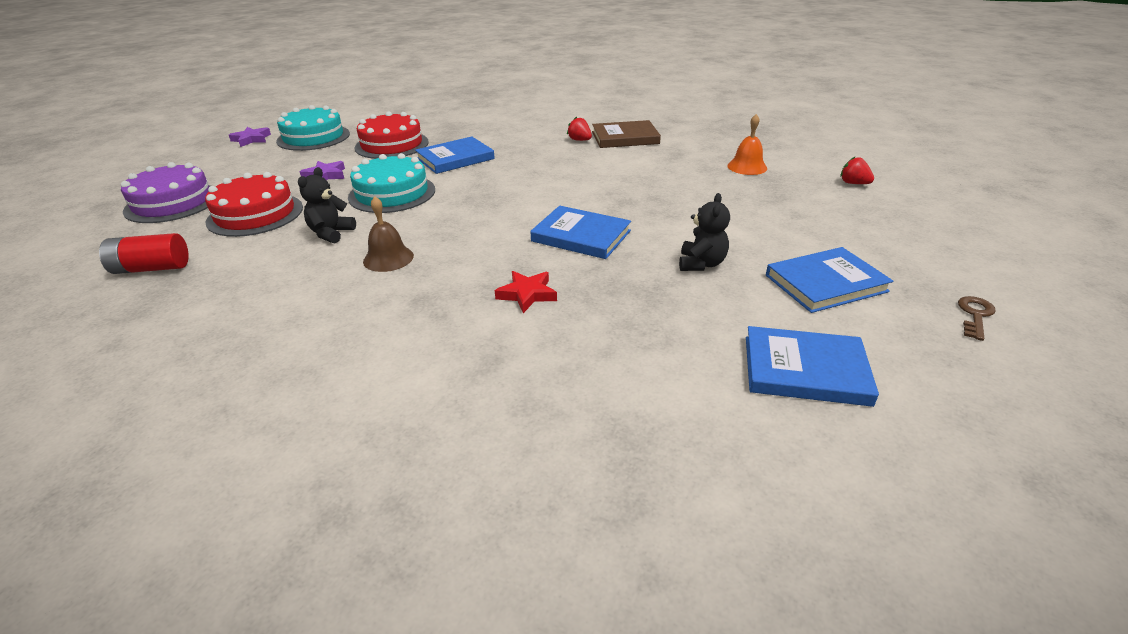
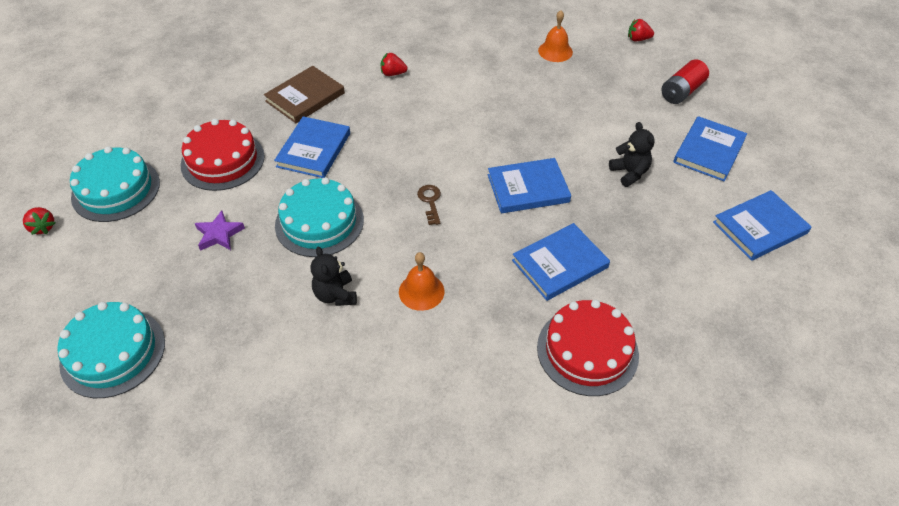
camera: 40 degrees left, 15 degrees up
red battery [99,233,189,274] -> red battery moved to [661,59,709,104]
purple cake [121,162,211,223] -> turquoise cake [57,302,165,398]
red cake [205,172,303,237] -> red cake moved to [537,300,639,396]
purple star [229,127,271,147] -> red strawberry [23,207,55,235]
brown bell [363,196,414,272] -> orange bell [399,252,445,311]
red star [495,271,557,313] -> blue book [512,223,610,301]
brown book [592,120,661,148] -> brown book moved to [264,66,345,123]
brown key [958,296,996,341] -> brown key moved to [417,185,441,225]

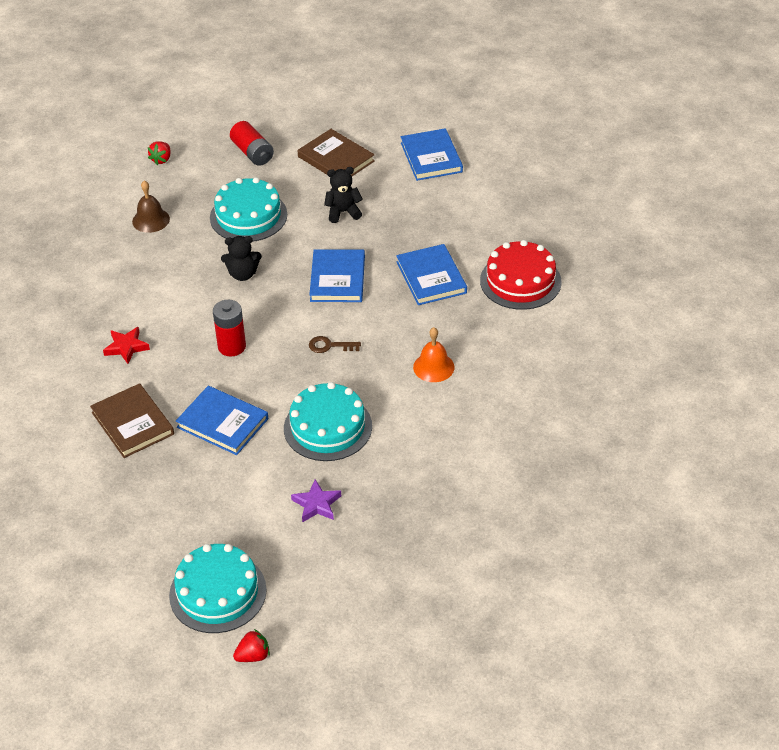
camera: 75 degrees left, 5 degrees down
turquoise cake [57,302,165,398] -> turquoise cake moved to [210,177,287,242]
red cake [181,119,265,191] -> none
black teddy bear [311,246,357,306] -> black teddy bear moved to [221,236,262,281]
red strawberry [381,52,407,76] -> red star [103,327,150,364]
orange bell [538,10,573,62] -> brown bell [132,181,170,233]
blue book [673,116,747,181] -> brown book [298,129,375,176]
none -> red battery [213,300,246,356]

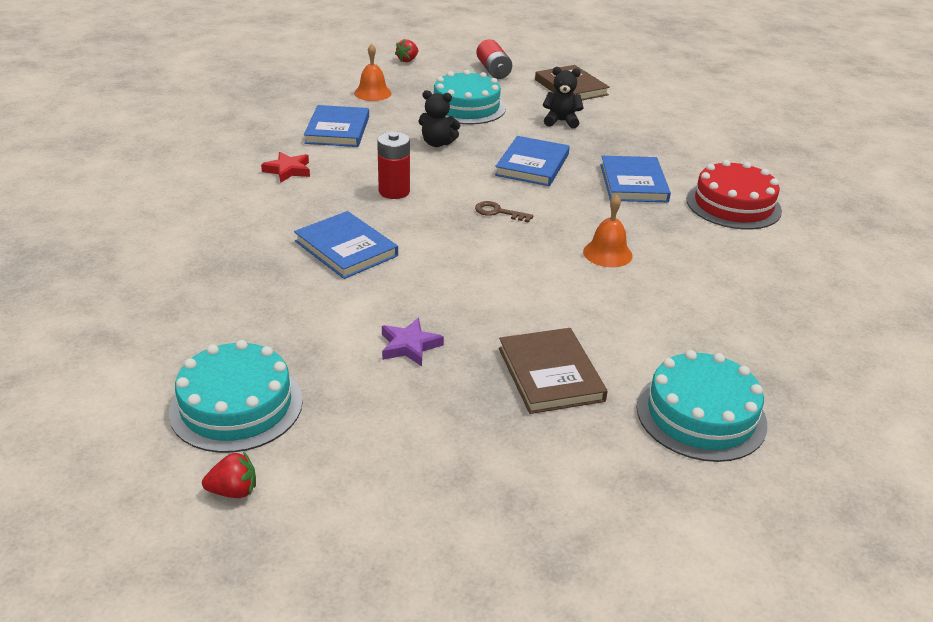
camera: 15 degrees right, 10 degrees down
brown book [90,383,174,458] -> brown book moved to [499,328,608,414]
brown bell [132,181,170,233] -> orange bell [354,44,392,101]
turquoise cake [284,382,372,461] -> turquoise cake moved to [636,350,767,462]
blue book [401,128,463,181] -> blue book moved to [304,105,369,147]

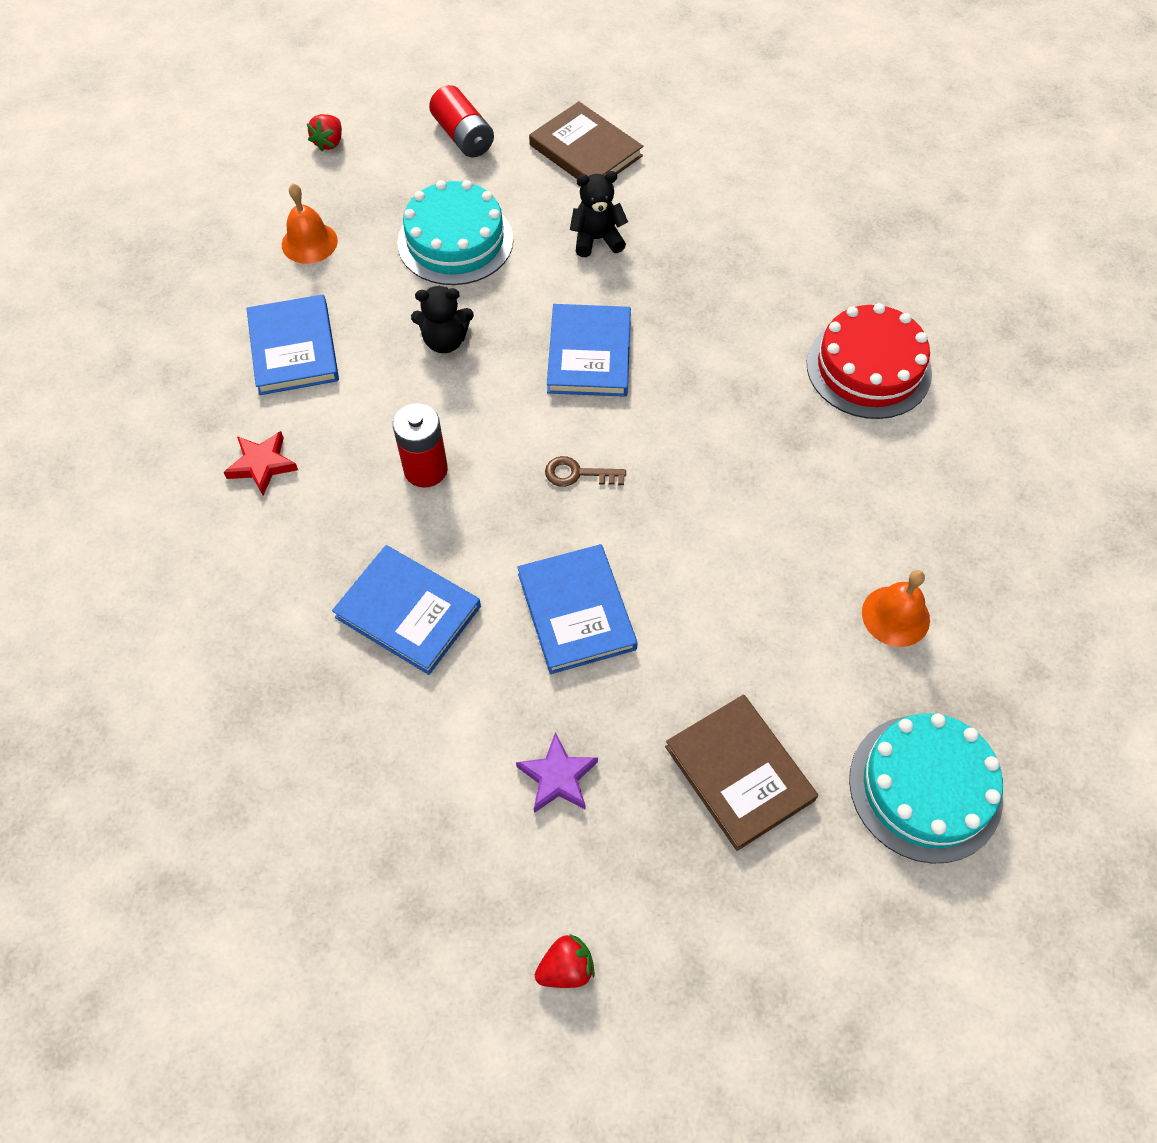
camera: 15 degrees left, 25 degrees up
turquoise cake [169,340,303,453] -> none
red strawberry [202,451,256,498] -> red strawberry moved to [535,934,595,988]
orange bell [583,194,633,267] -> orange bell moved to [862,570,930,647]
blue book [600,156,671,202] -> blue book moved to [517,544,638,674]

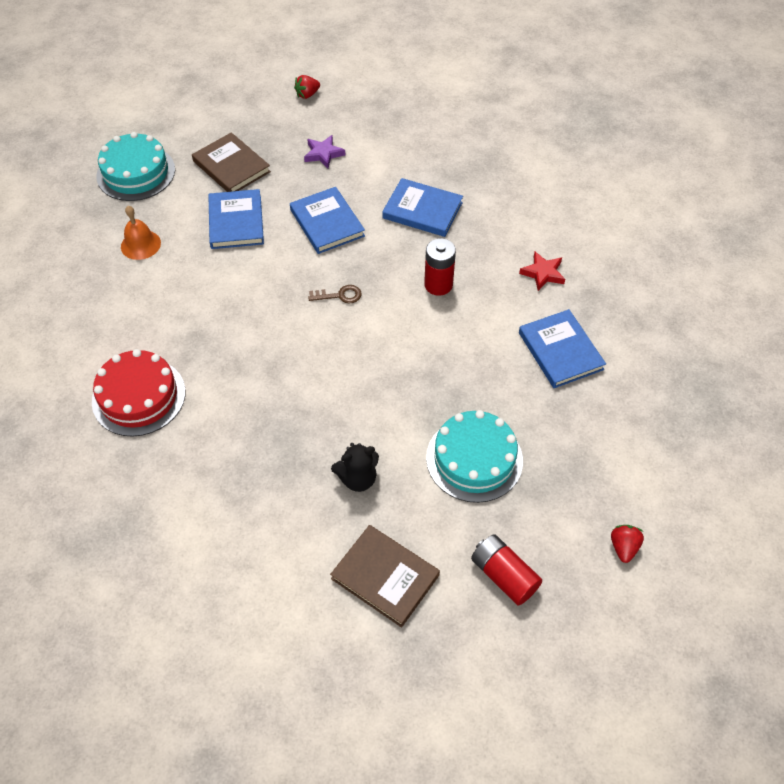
camera: 170 degrees right, 5 degrees down
orange bell [282,184,338,264] -> none
black teddy bear [411,286,474,353] -> none
blue book [547,304,631,397] -> blue book moved to [208,189,264,249]

